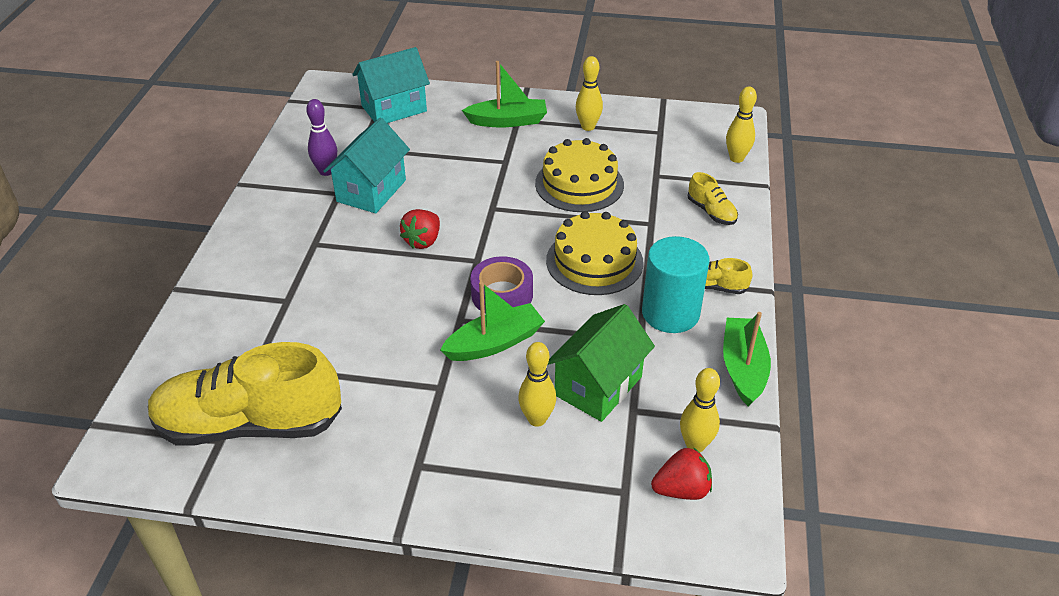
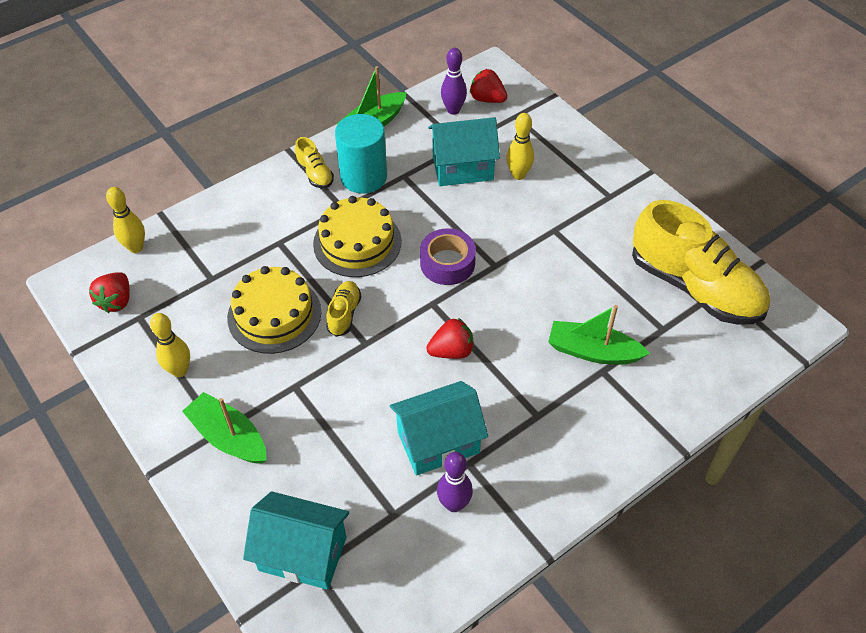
camera: 135 degrees left, 10 degrees up
green boat [440,282,545,361] -> green boat moved to [548,305,650,365]
green house [548,304,655,422] -> turquoise house [428,117,500,186]
yellow bowling pin [680,368,720,452] -> purple bowling pin [441,48,467,115]
yellow shoe [688,172,738,225] -> yellow shoe moved to [326,281,361,337]
none -> red strawberry [89,272,130,313]

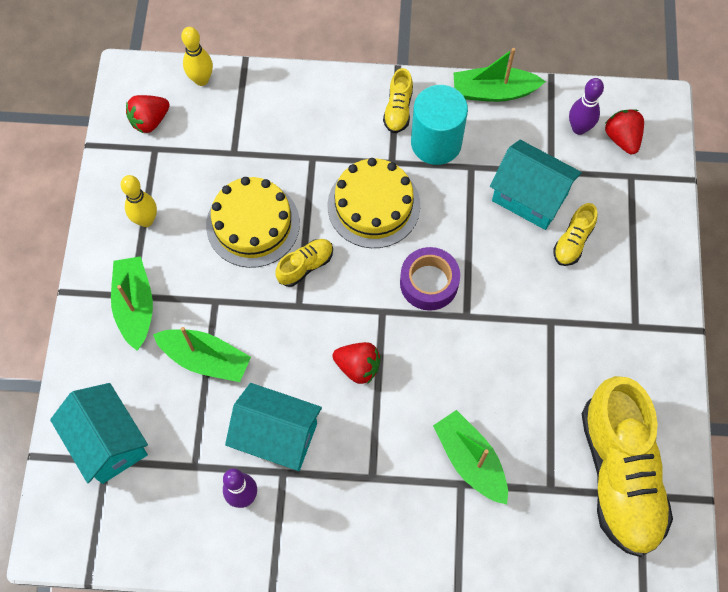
camera: 40 degrees right, 15 degrees up
yellow bowling pin [506,113,534,180] -> yellow shoe [553,203,598,266]
none -> green boat [153,327,251,382]

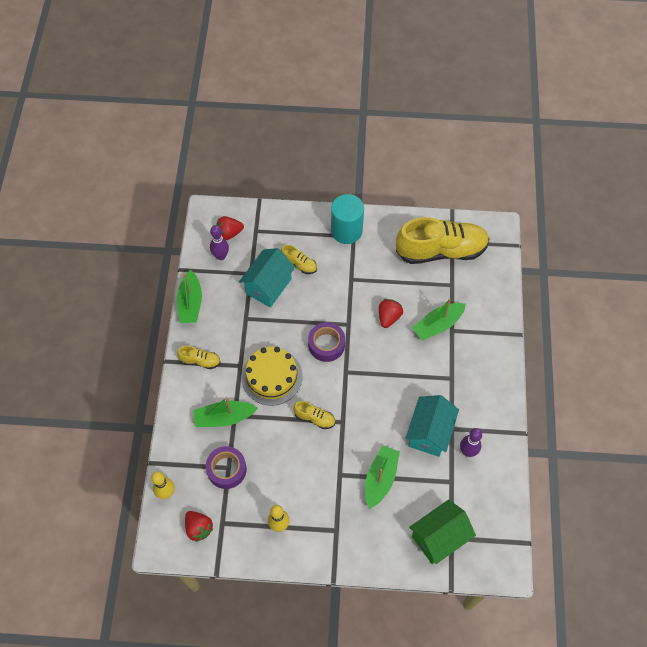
camera: 90 degrees left, 5 degrees down
turquoise house [50,383,148,484] -> green house [409,500,476,564]
green boat [111,256,153,350] -> green boat moved to [193,397,258,427]
yellow cake [206,177,300,268] -> none
yellow shoe [275,239,333,287] -> yellow shoe turned 150 degrees clockwise [293,401,335,429]
red strawberry [332,342,381,384] -> red strawberry moved to [379,299,403,328]
turquoise cylinder [411,85,468,165] -> turquoise cylinder moved to [331,194,364,244]
none -> purple tape [206,446,247,489]

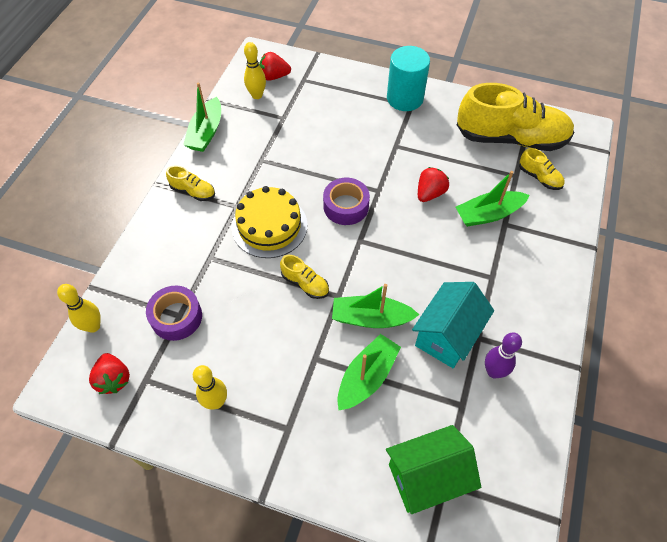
camera: 15 degrees right, 5 degrees down
green boat [193,397,258,427] -> green boat moved to [332,284,419,328]
purple bowling pin [210,225,229,260] -> yellow bowling pin [244,42,266,99]
turquoise house [239,248,295,308] -> none
yellow shoe [281,245,317,274] -> yellow shoe moved to [519,148,565,190]

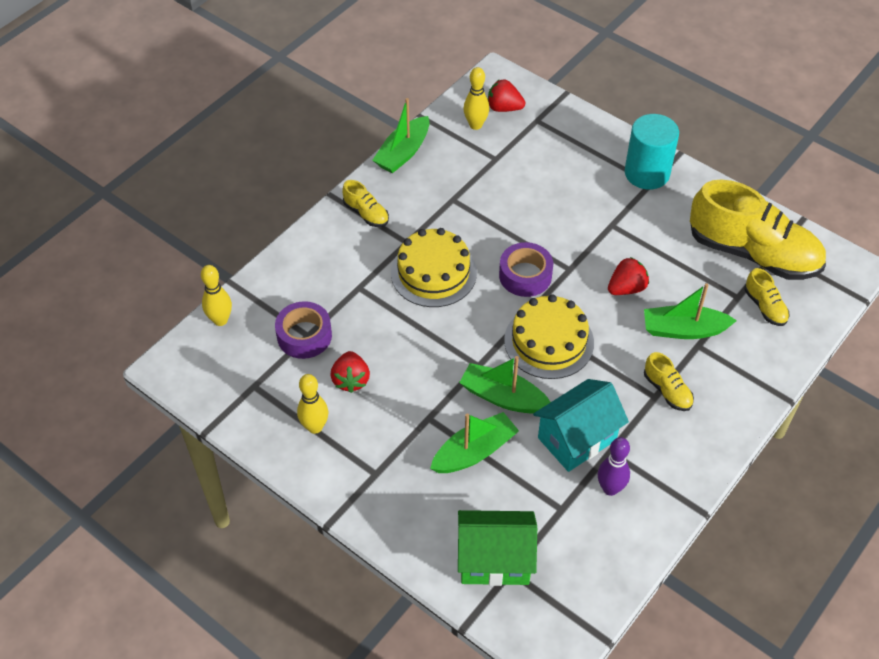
camera: 20 degrees right, 5 degrees down
red strawberry [89,353,130,394] -> red strawberry moved to [331,351,370,393]
yellow shoe [280,255,329,299] -> yellow shoe moved to [644,352,694,411]
none -> yellow cake [504,294,594,379]

